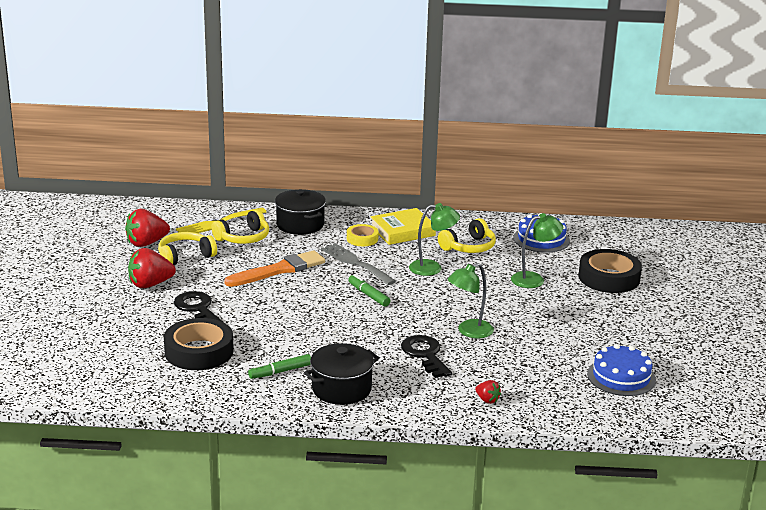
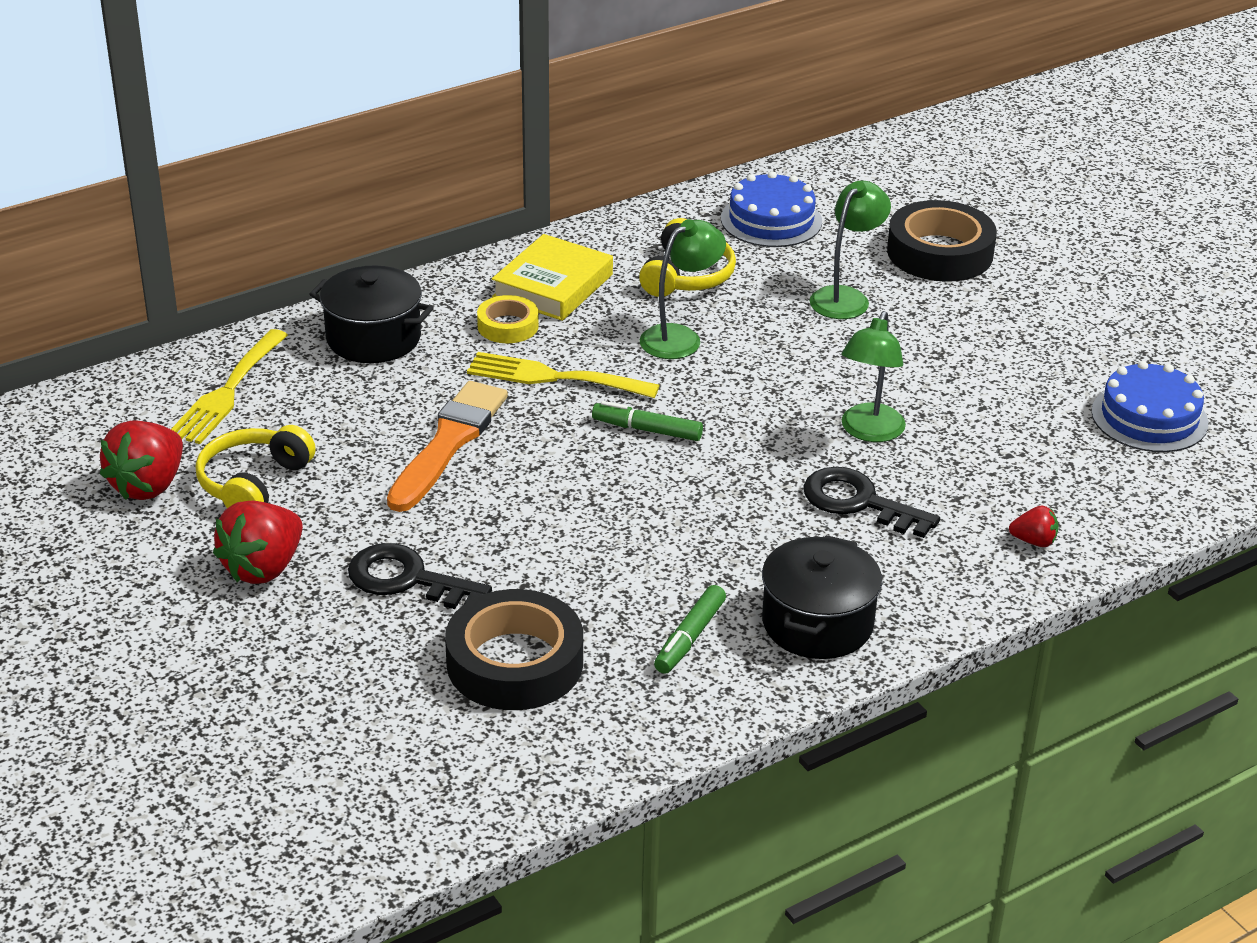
camera: 35 degrees left, 10 degrees up
yellow headphones [211,210,269,244] -> none
grey fork [321,243,396,285] -> yellow fork [467,352,660,398]

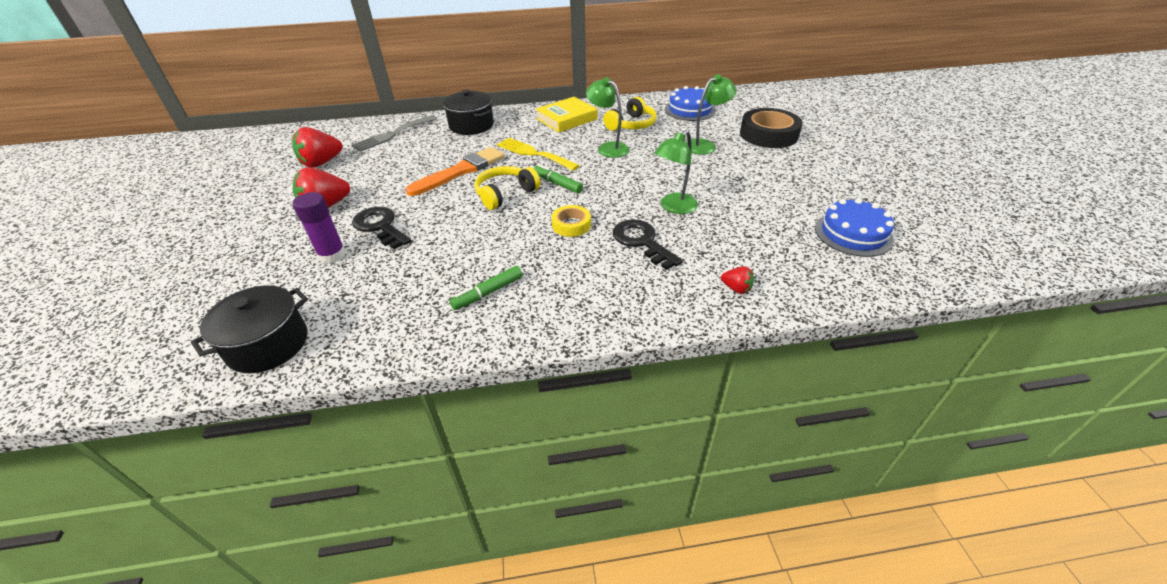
camera: 25 degrees right, 5 degrees up
yellow fork [171,329,288,444] -> grey fork [351,115,438,152]
yellow headphones [196,425,316,508] -> yellow headphones moved to [475,166,541,210]
black tape [445,589,583,710] -> none
yellow tape [477,295,539,343] -> yellow tape moved to [551,205,591,237]
green lamp [640,219,726,359] -> green lamp turned 120 degrees counterclockwise [586,77,629,158]
black pot [762,535,882,659] -> black pot moved to [191,285,308,373]
none -> purple glue stick [292,192,346,264]

